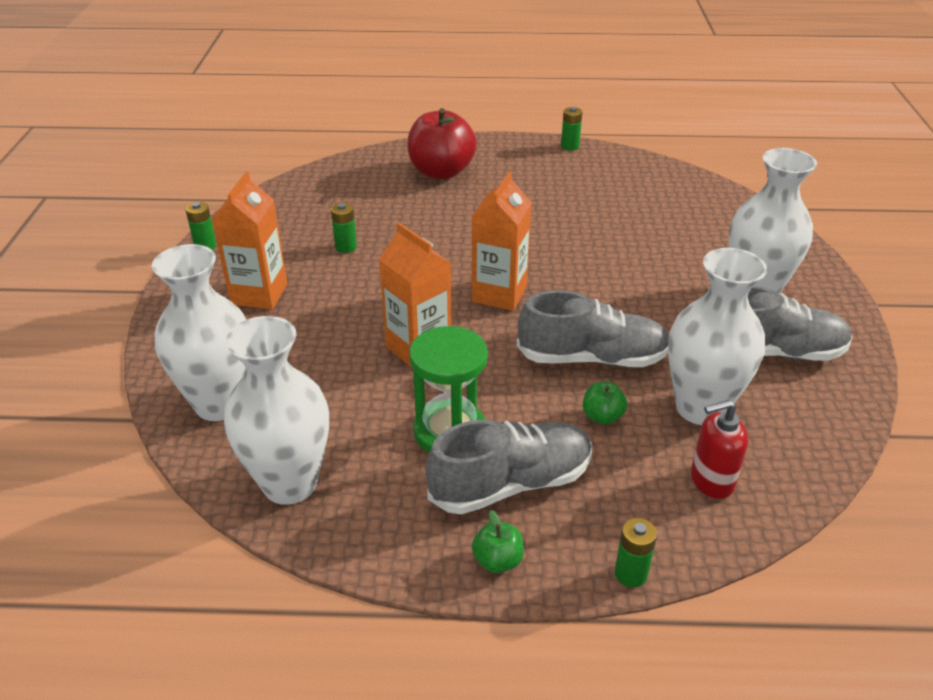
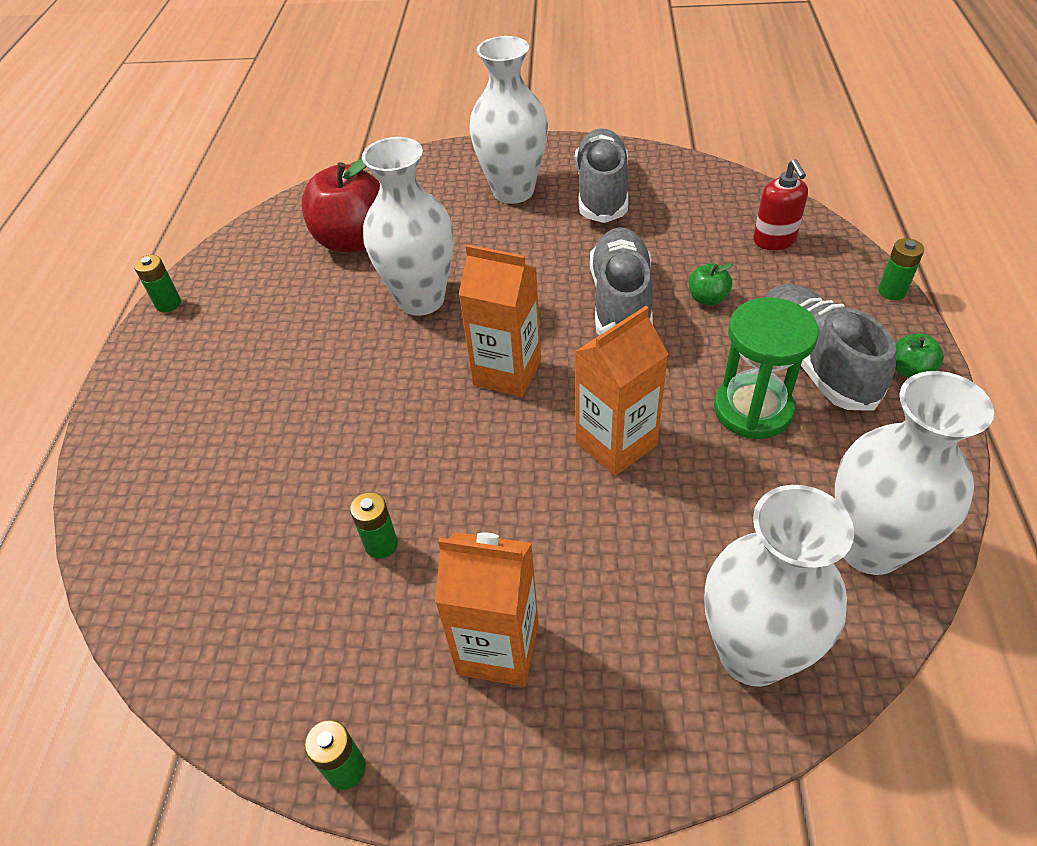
camera: 85 degrees left, 10 degrees up
red apple [408,108,477,179] -> red apple moved to [301,158,380,253]
white vase [668,248,767,425] -> white vase moved to [362,137,454,316]

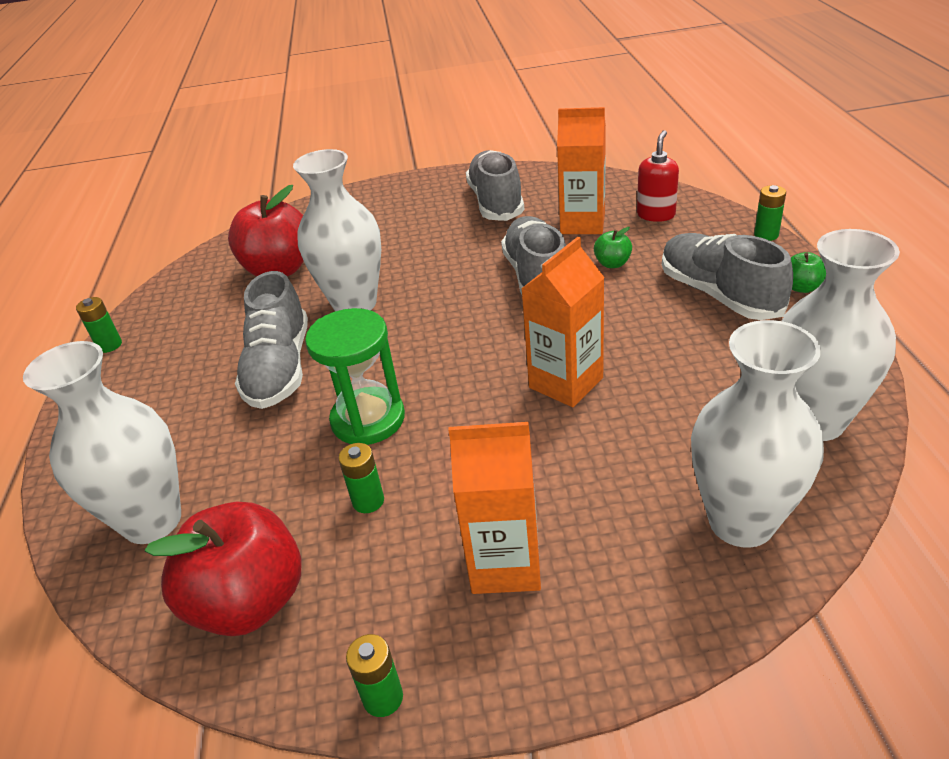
camera: 10 degrees left, 10 degrees down
orange carton [459,244,541,397] -> orange carton moved to [557,107,606,234]
white vase [469,36,548,204] -> white vase moved to [23,341,181,544]
green hourglass [714,297,819,439] -> green hourglass moved to [305,308,405,445]
red soap dispenser [753,159,808,250] -> red soap dispenser turned 135 degrees counterclockwise [637,130,679,222]
none -> red apple [145,502,301,636]
none -> grey shoe [235,271,308,409]

